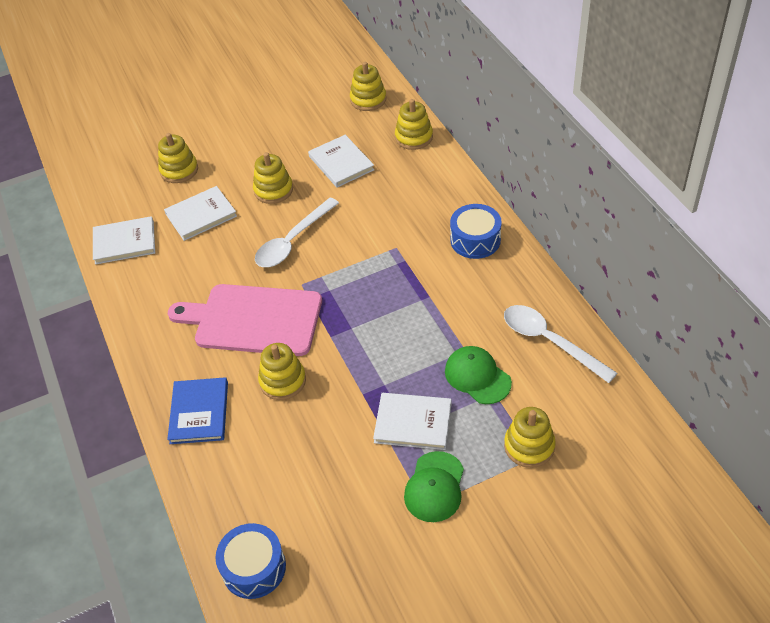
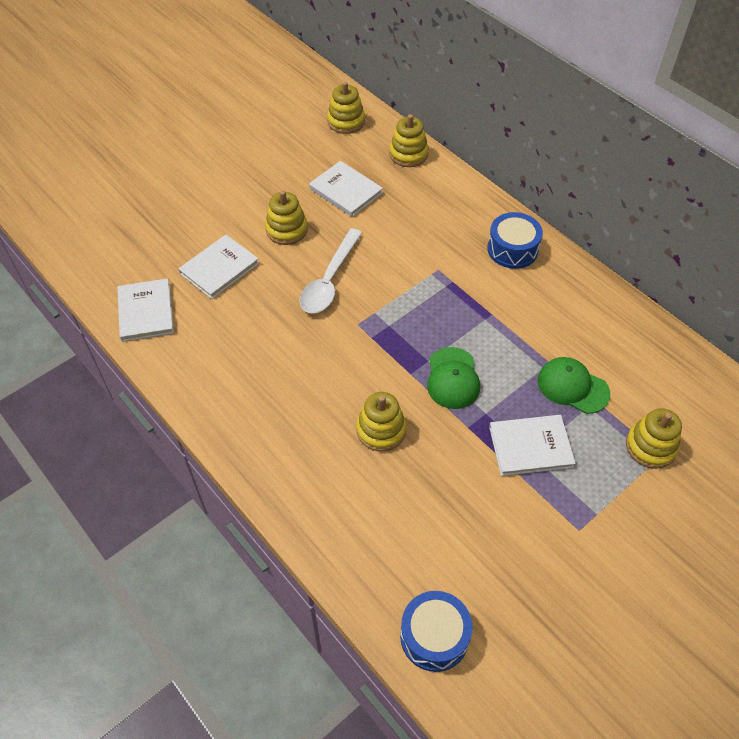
camera: 20 degrees left, 5 degrees up
white book [93,216,155,265] -> white book turned 75 degrees counterclockwise [117,278,174,342]
yellow stacking toy [158,133,198,183] -> none
blue book [167,377,228,444] -> none
pink cutting board [168,284,322,356] -> none
green cap [404,451,464,522] -> green cap moved to [427,347,480,409]
white spoon [504,305,617,383] -> none

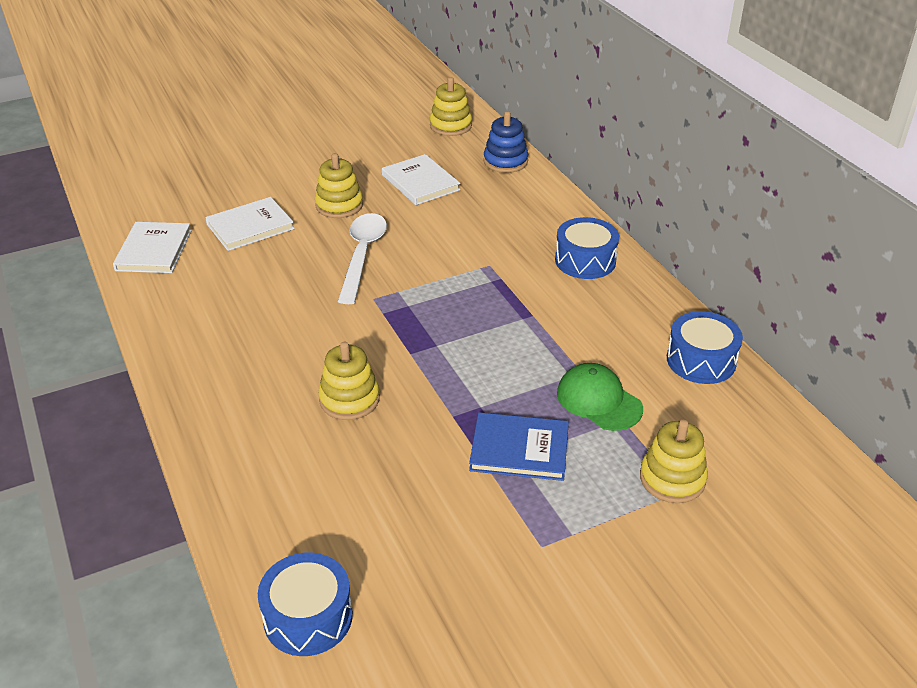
camera: 15 degrees right, 15 degrees down
white spoon [300,229,362,314] -> white spoon turned 150 degrees clockwise [338,213,387,304]
yellow stacking toy [389,114,429,167] -> blue stacking toy [484,111,528,173]
green cap [427,347,480,409] -> none
white book [489,415,576,476] -> blue book [469,412,569,481]
none -> blue drum [667,311,743,384]

